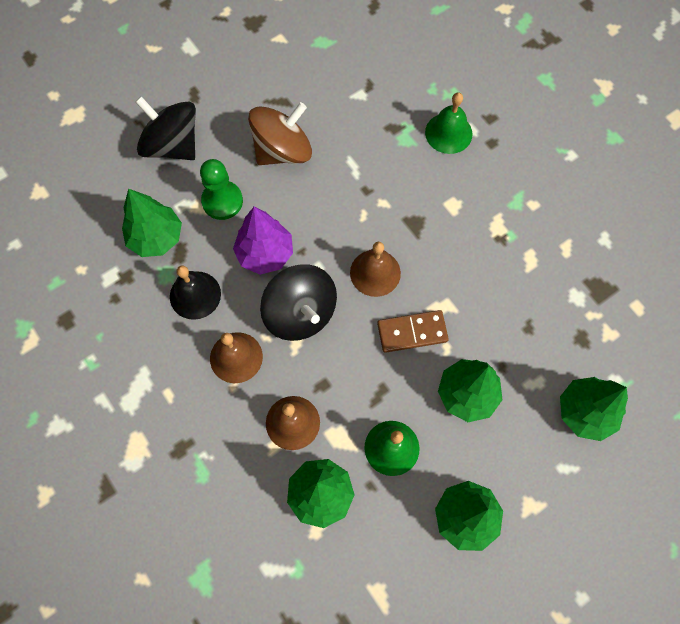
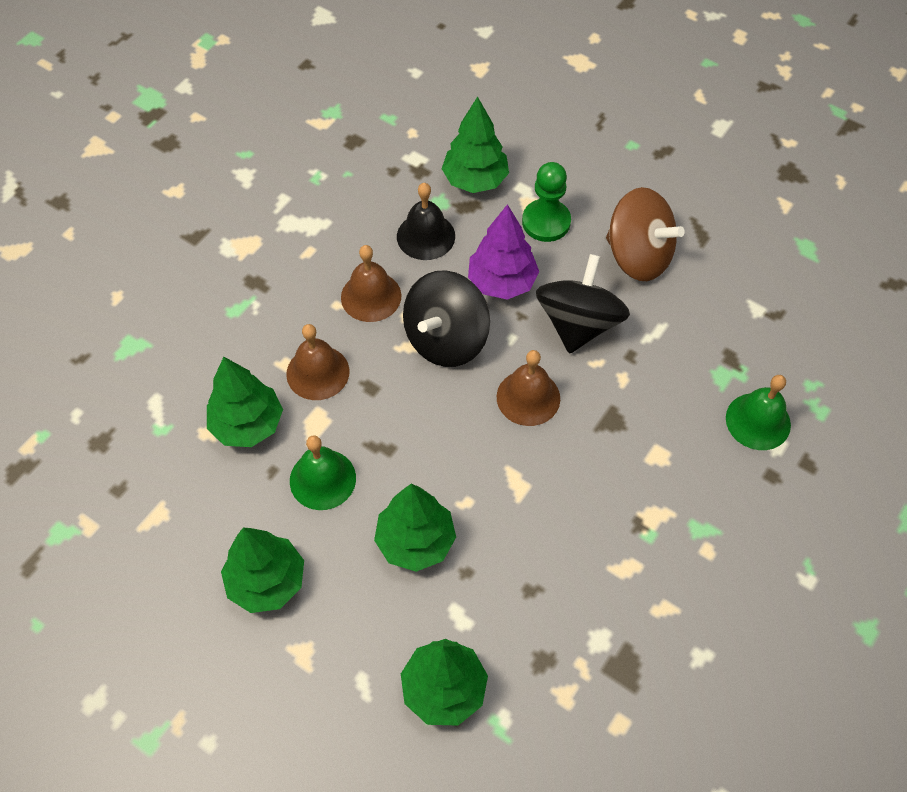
camera: 70 degrees right, 10 degrees down
black spinning top [135,96,196,160] -> black spinning top moved to [536,254,630,354]
brown domino [377,310,449,353] -> none

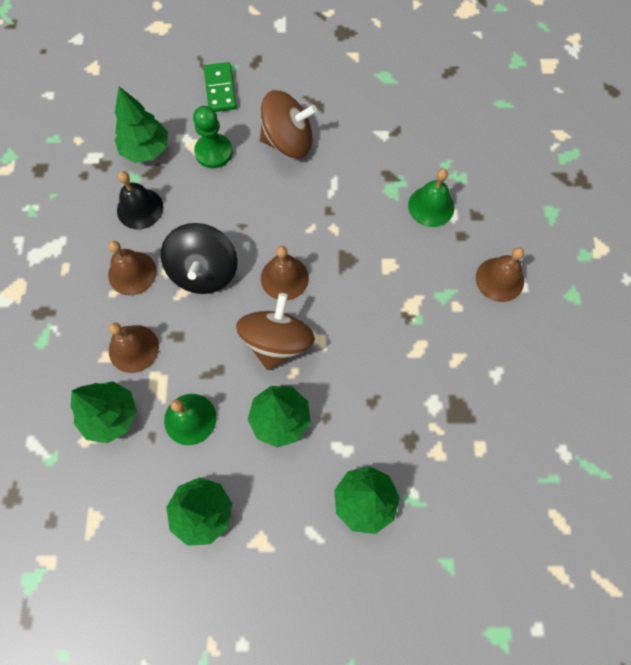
camera: 35 degrees left, 10 degrees up
purple tree [468,204,539,300] -> none
black spinning top [536,254,630,354] -> none
none -> green domino [204,62,237,112]
none -> brown spinning top [236,293,315,370]
none -> brown bell [476,247,524,302]

